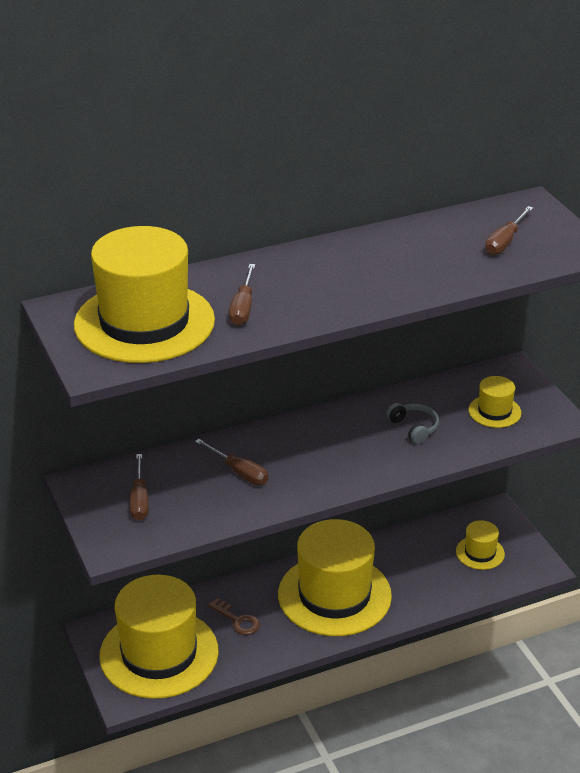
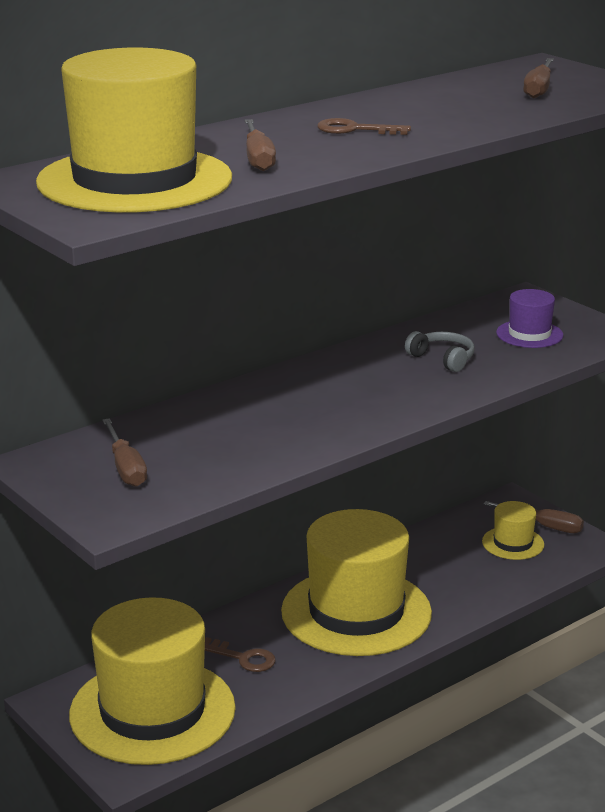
camera: 15 degrees left, 10 degrees down
brown screwdriver [195,439,268,485] -> brown screwdriver moved to [484,501,584,533]
yellow hat [468,376,521,428] -> purple hat [496,289,563,348]
none -> brown key [317,118,411,135]

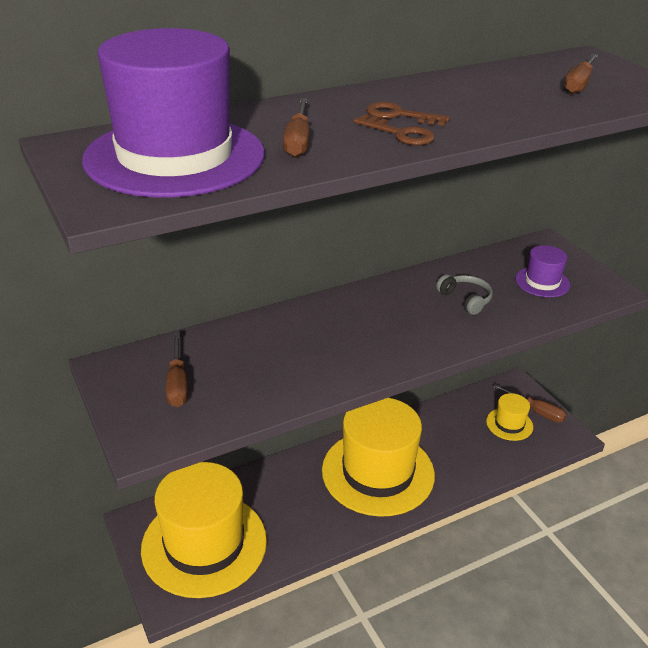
camera: 10 degrees right, 10 degrees up
yellow hat [36,48,232,213] -> purple hat [82,28,265,198]
brown key [205,637,276,672] -> brown key moved to [354,114,435,145]

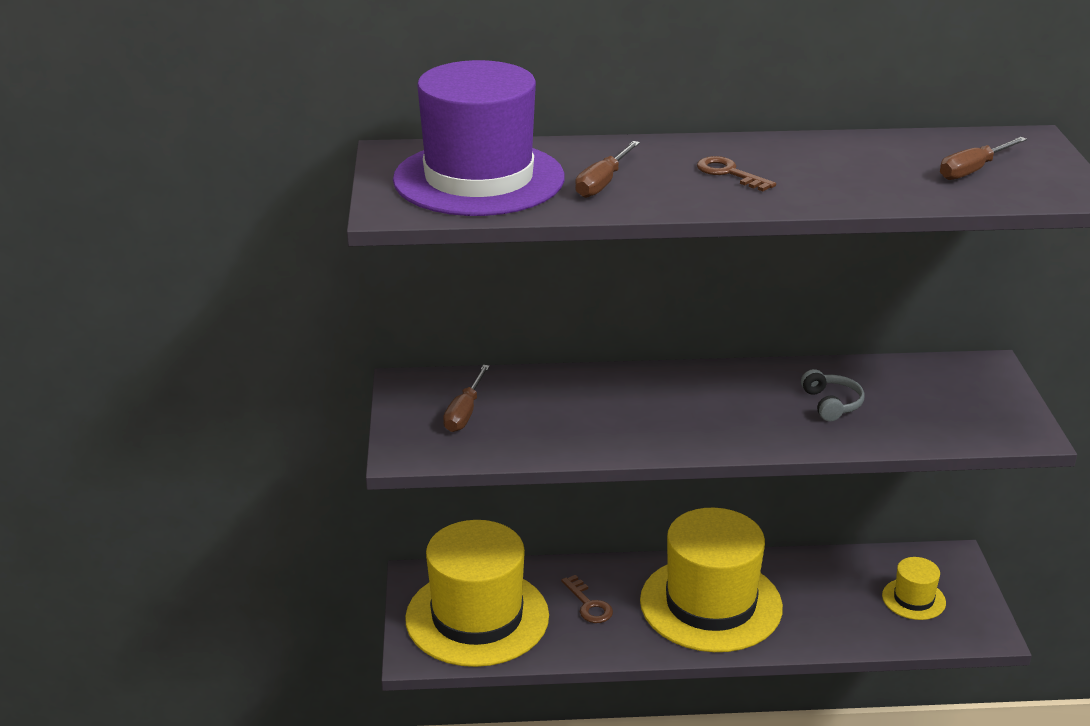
camera: 25 degrees right, 5 degrees down
brown key [354,114,435,145] -> brown key moved to [561,575,613,623]
brown screwdriver [494,384,567,423] -> none
purple hat [515,245,570,297] -> none

